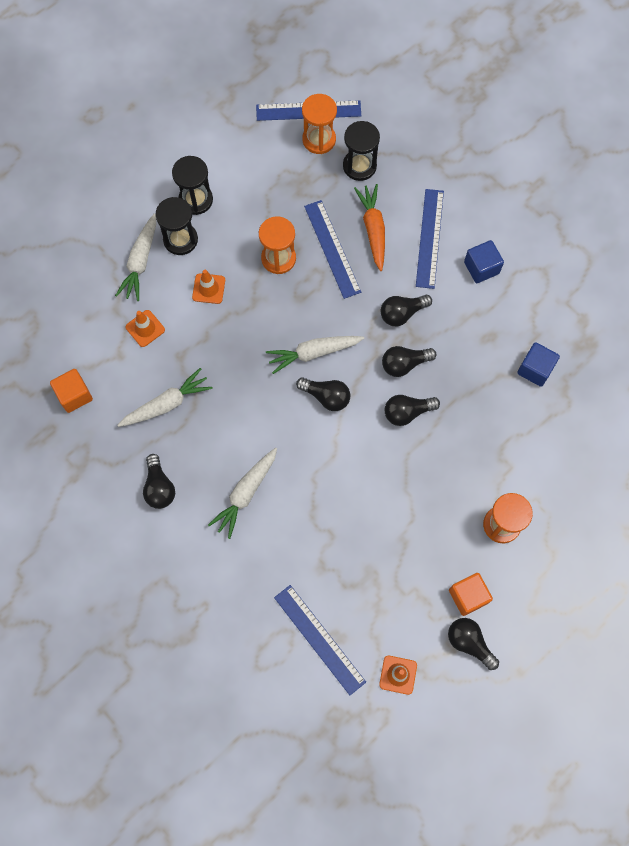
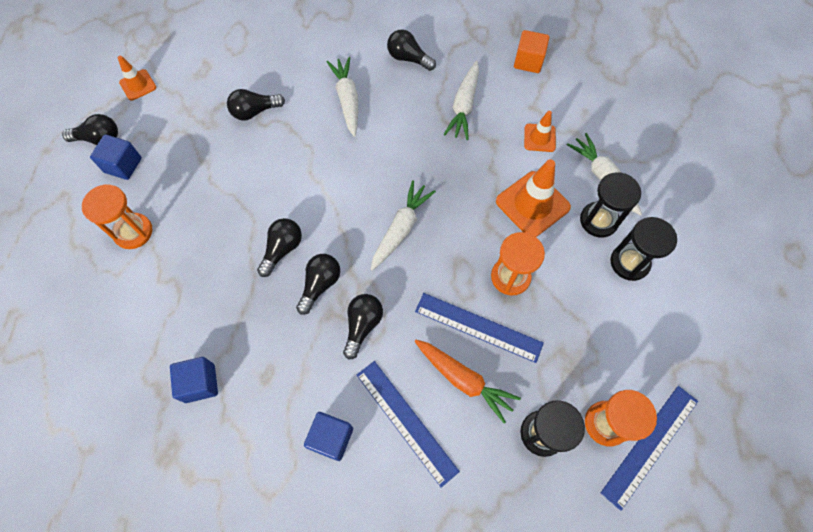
camera: 135 degrees right, 5 degrees down
orange traffic cone [192,270,225,304] -> orange traffic cone [496,159,571,237], size x1.77
blue ruler [274,585,366,695] -> none
black light bulb [296,377,350,411] -> black light bulb moved to [227,89,285,121]
orange cube [449,573,493,616] -> blue cube [90,134,142,180]

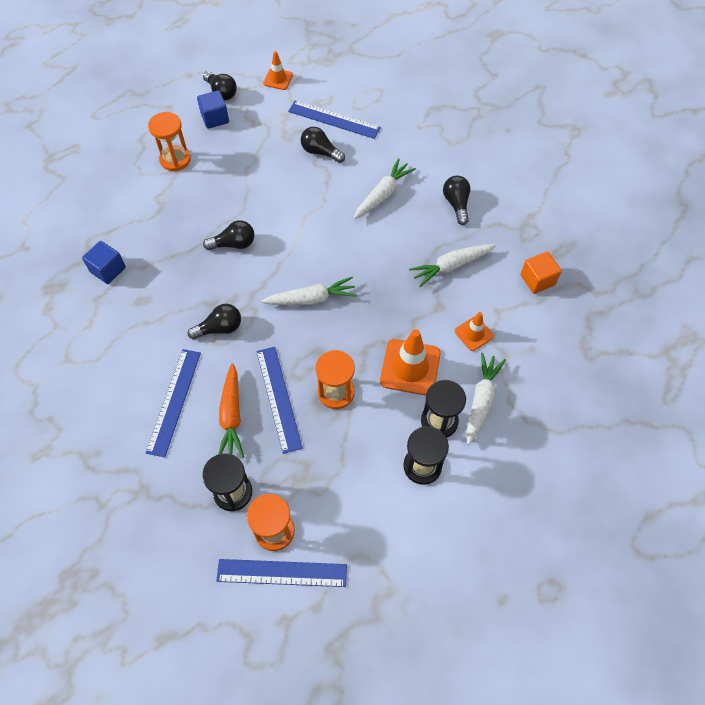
camera: 50 degrees right, 5 degrees down
black light bulb [296,254,340,315] -> none
blue cube [304,412,353,461] -> none
none -> blue ruler [288,101,381,139]

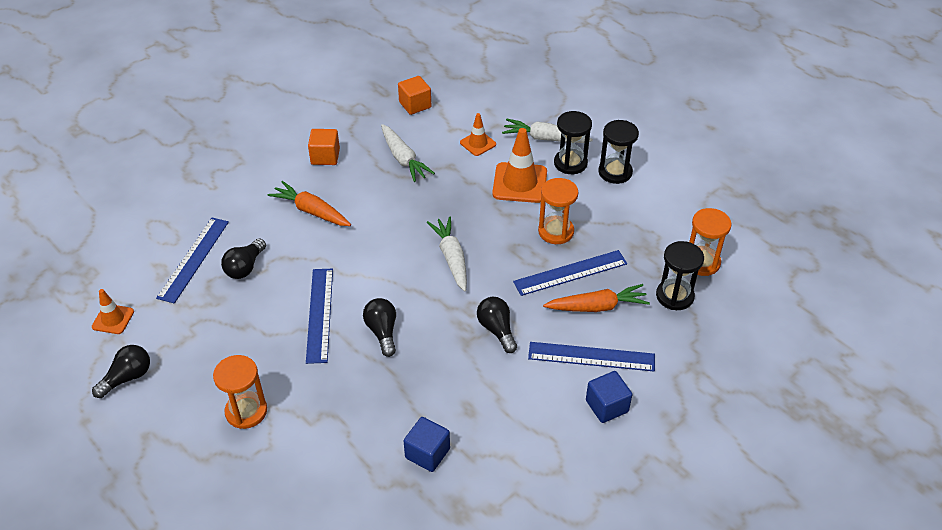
camera: 95 degrees left, 15 degrees down
blue cube [197,90,229,129] -> blue cube moved to [586,371,632,423]
blue ruler [216,559,347,587] -> blue ruler moved to [306,269,333,364]
white carrot [354,158,416,219] -> orange carrot [268,181,351,226]
black light bulb [443,175,470,225] -> orange cube [308,129,340,165]

